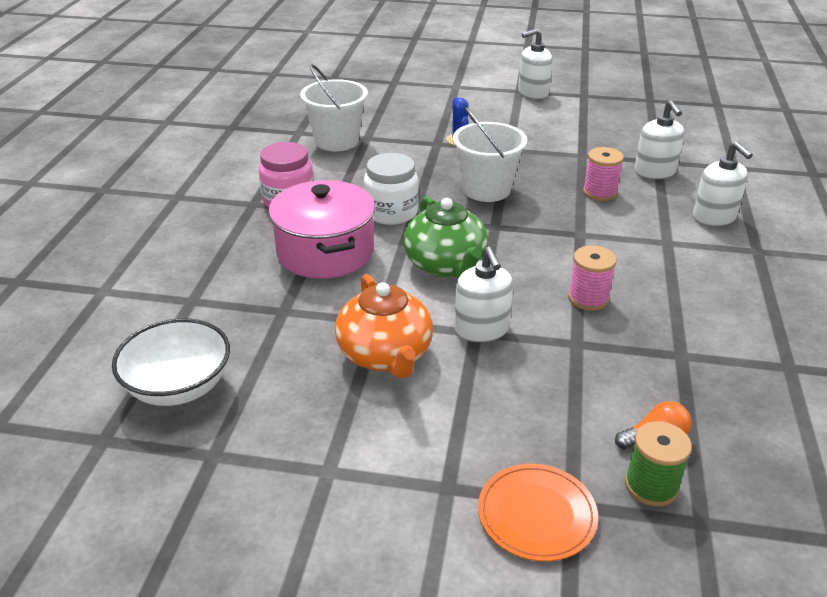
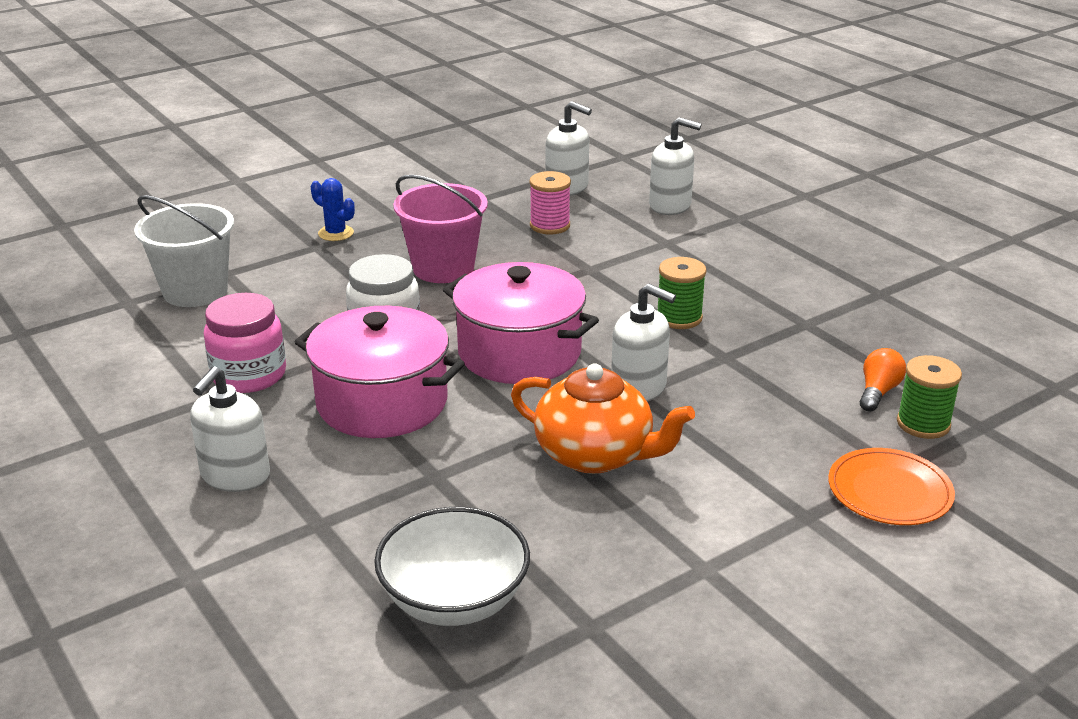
camera: 45 degrees left, 5 degrees down
green teapot [403,196,488,278] -> pink pot [443,262,599,384]
white bucket [453,107,527,202] -> pink bucket [393,175,488,283]
white soap dispenser [518,28,553,99] -> white soap dispenser moved to [190,366,270,492]
pink spool [568,246,617,311] -> green spool [657,257,706,329]

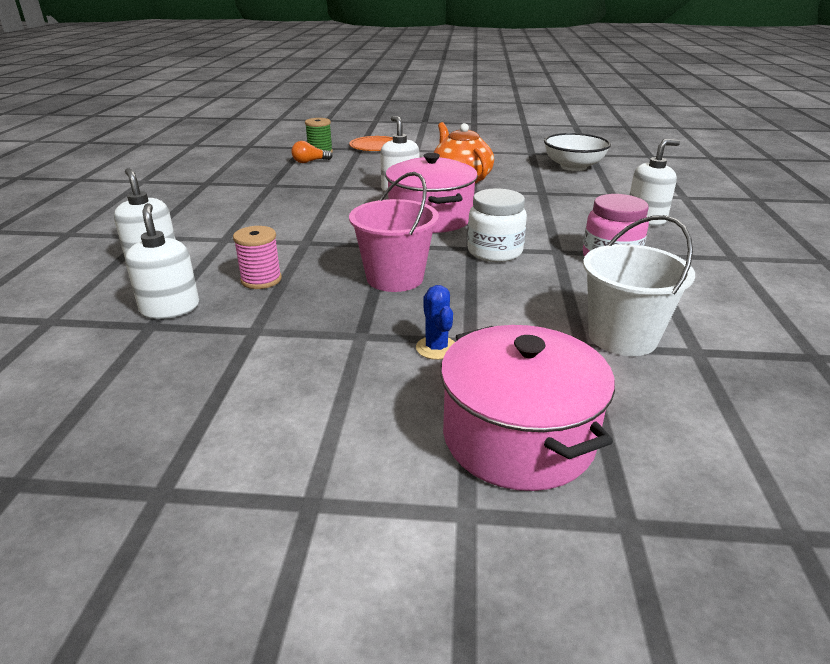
camera: 140 degrees left, 0 degrees up
pink pot [295,306,465,438] -> pink pot moved to [440,325,615,491]
green spool [657,257,706,329] -> none

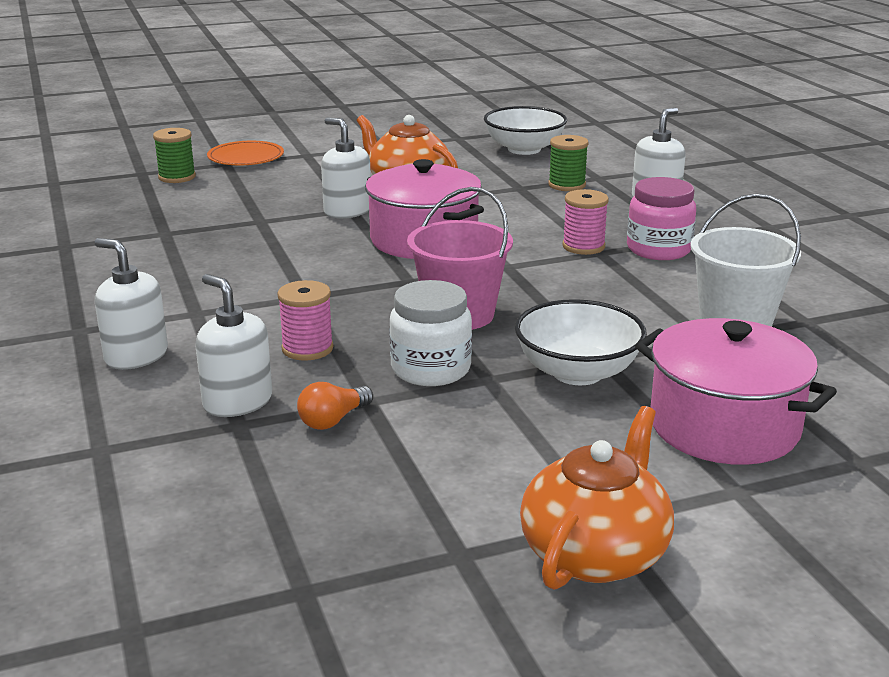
camera: 25 degrees left, 5 degrees down
orange light bulb [291,141,333,163] -> orange light bulb moved to [297,382,373,430]
blue cactus [416,285,455,360] -> white bowl [515,299,647,385]
white jar [467,189,527,262] -> white jar moved to [389,280,472,386]
none -> orange teapot [520,406,674,590]
none -> green spool [548,135,588,191]
none -> pink spool [562,189,609,255]

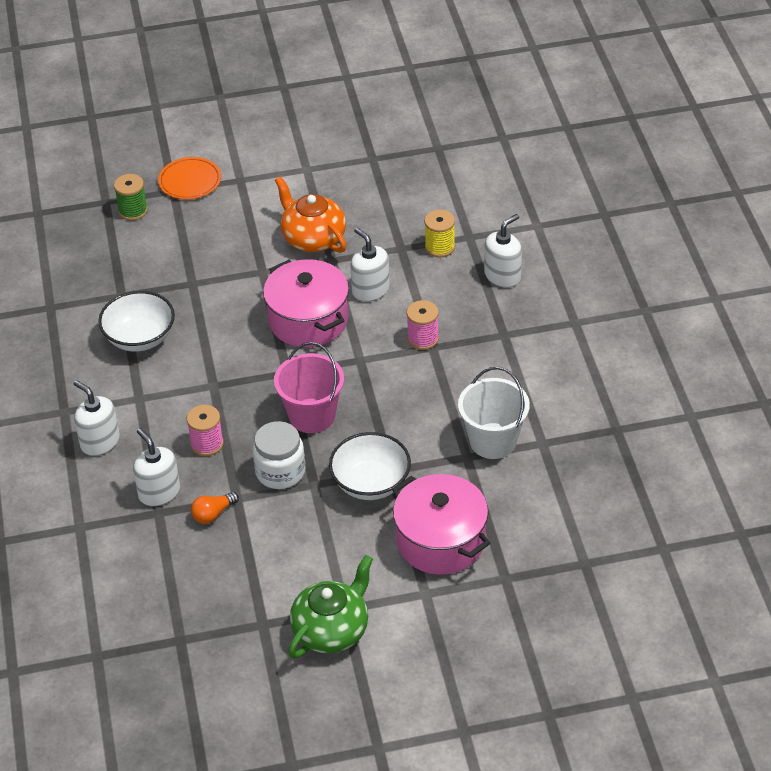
camera: 10 degrees right, 20 degrees up
white soap dispenser [321,117,371,219] -> white soap dispenser moved to [350,227,390,302]
white bowl [484,106,567,155] -> white bowl moved to [98,291,175,352]
orange teapot [520,406,674,590] -> green teapot [288,555,373,659]
green spool [548,135,588,191] -> yellow spool [424,210,455,257]
pink jar [627,177,696,260] -> none

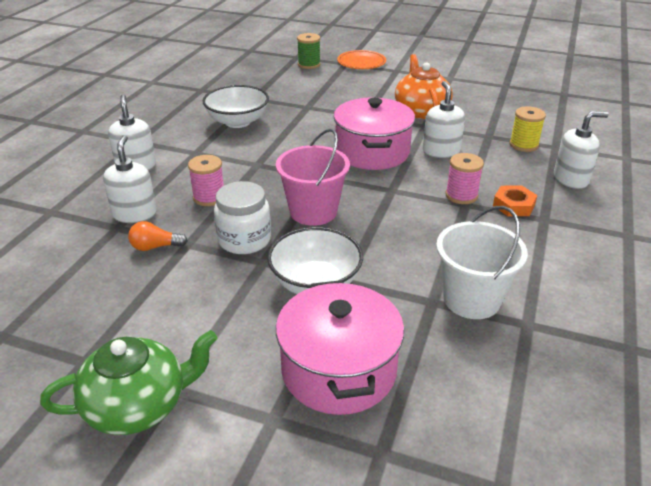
camera: 30 degrees right, 10 degrees down
none -> orange nut [493,185,537,216]

